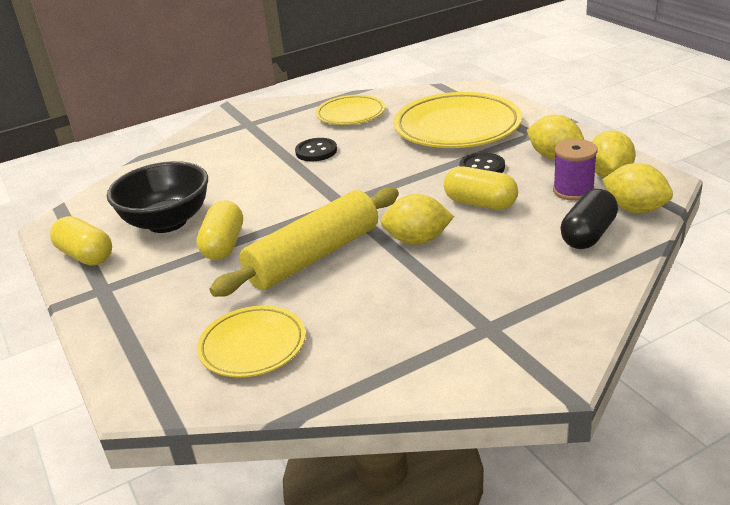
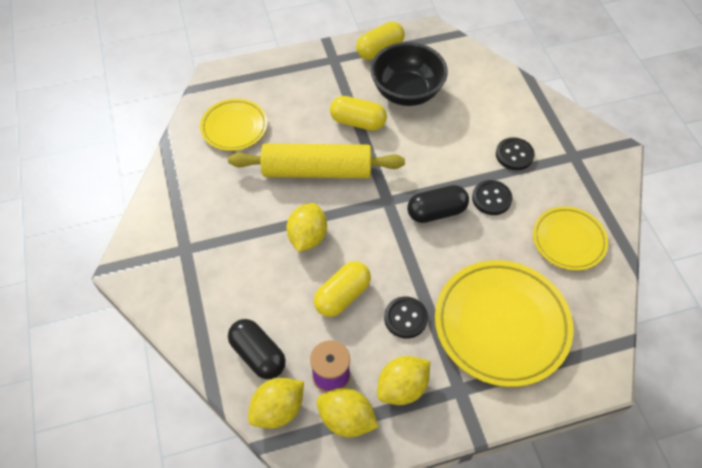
camera: 100 degrees right, 25 degrees up
yellow rolling pin [209,187,399,297] -> yellow rolling pin turned 60 degrees counterclockwise [228,143,405,178]
none -> black capsule [407,185,469,223]
none -> black button [496,137,535,170]

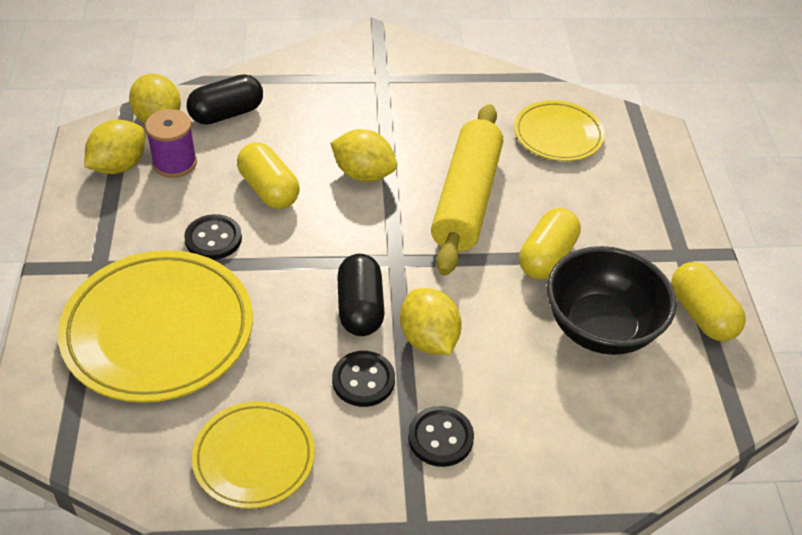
camera: 100 degrees right, 10 degrees down
yellow lemon [377,356,430,405] -> yellow lemon moved to [400,288,462,355]

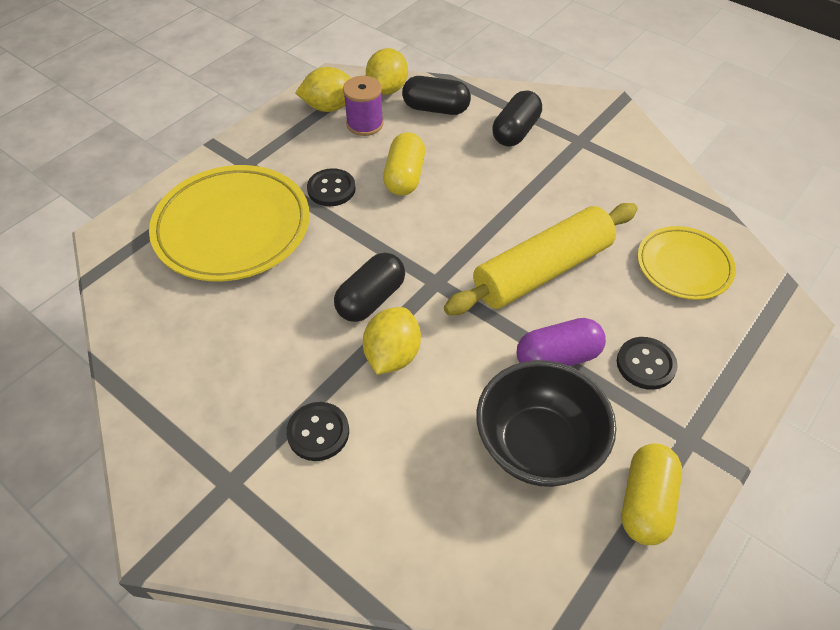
camera: 45 degrees right, 5 degrees up
yellow plate [192,401,315,509] -> none
yellow lemon [330,129,397,182] -> none
black button [332,351,395,407] -> black button moved to [617,337,678,390]
yellow capsule [519,208,581,279] -> purple capsule [517,318,606,366]
none -> black capsule [492,90,542,146]

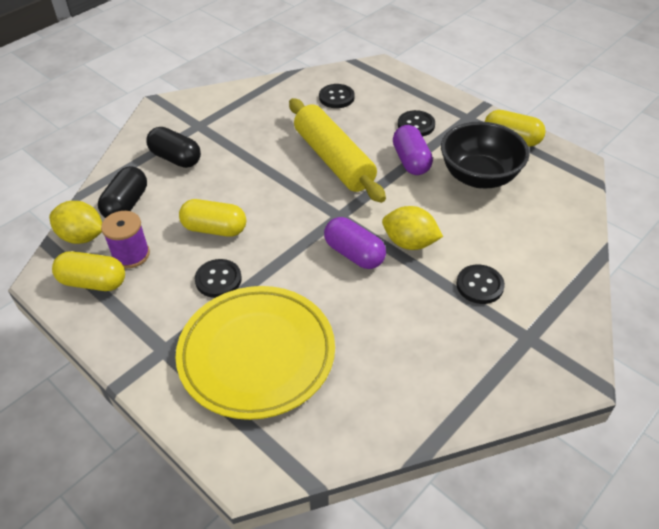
camera: 85 degrees left, 5 degrees down
yellow lemon [296,67,351,112] -> yellow capsule [52,251,125,291]
black capsule [334,253,405,322] -> purple capsule [324,217,386,269]
yellow plate [637,226,736,300] -> black button [319,84,355,108]

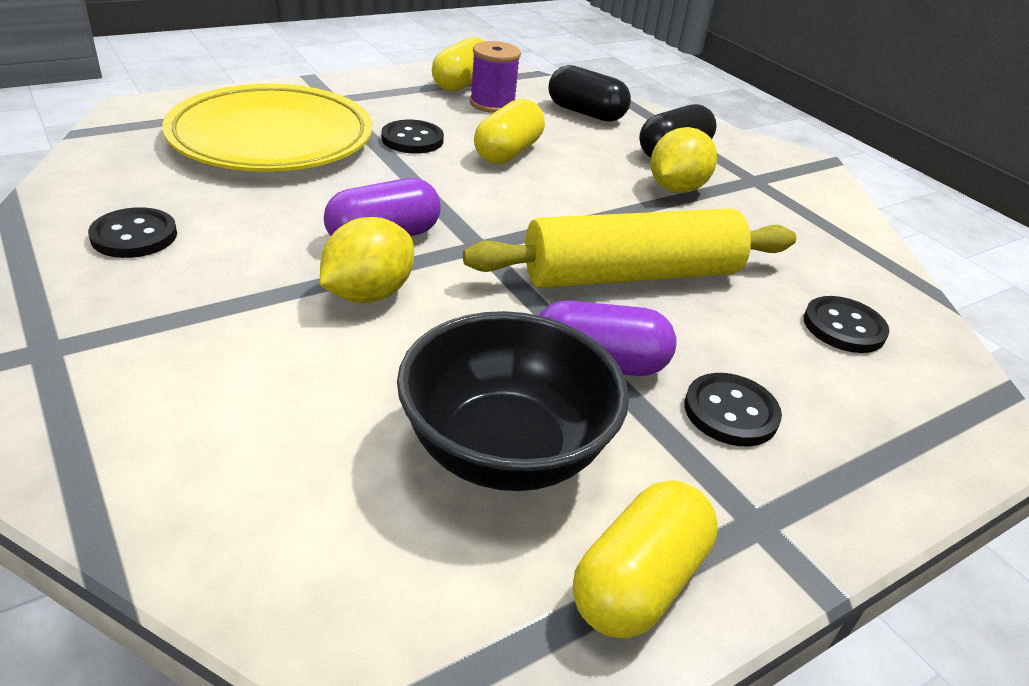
camera: 100 degrees right, 10 degrees down
yellow lemon [49,201,102,244] -> yellow lemon moved to [651,127,717,193]
black button [456,264,505,304] -> black button moved to [88,207,177,258]

